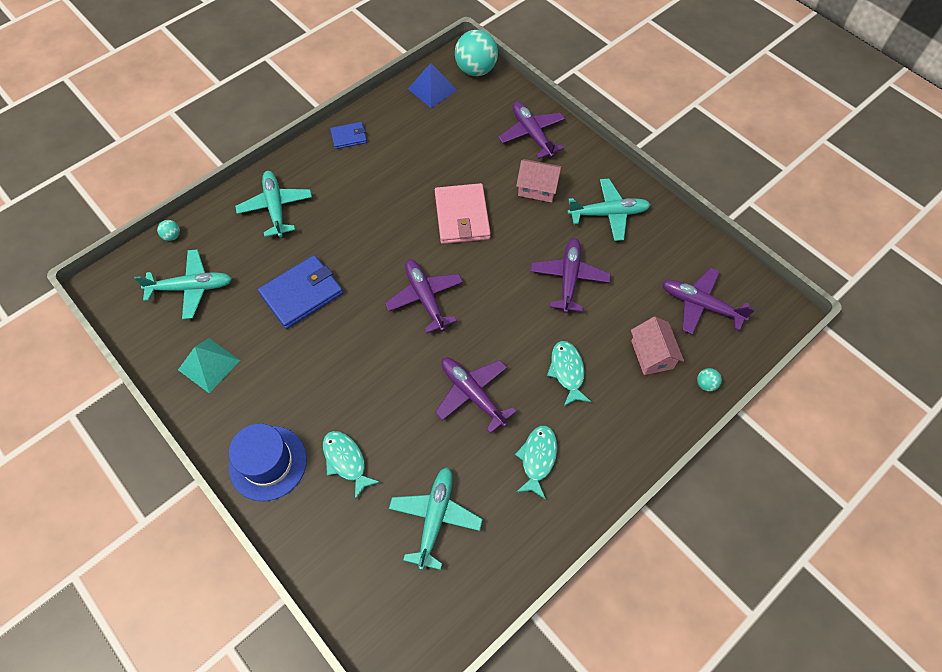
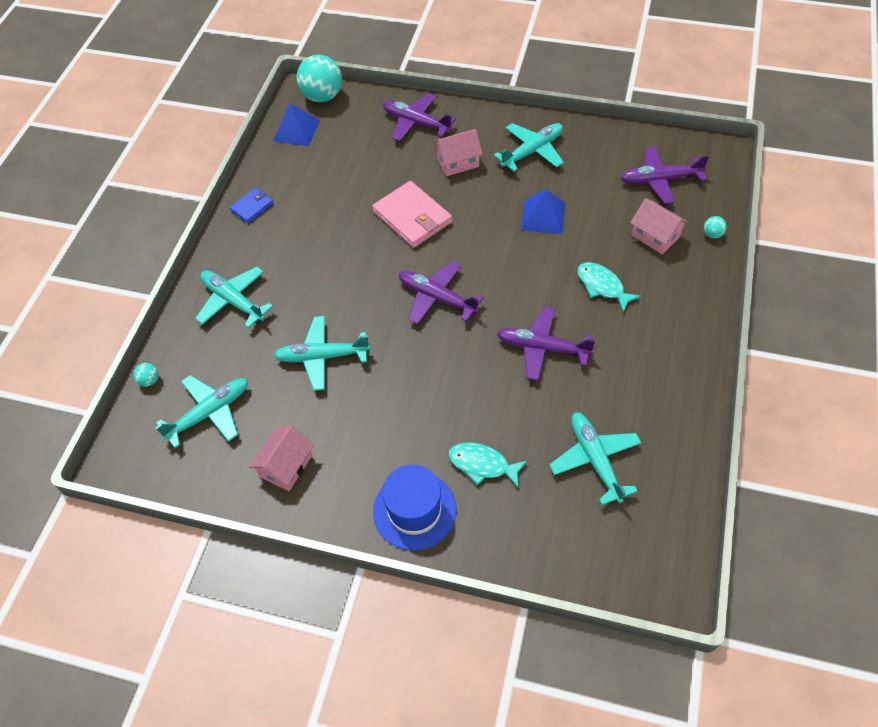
camera: 30 degrees left, 5 degrees down
turquoise pyramid [178,338,240,393] -> pink house [249,425,314,491]
blue wallet [258,255,343,329] -> turquoise plane [274,316,370,391]
turquoise fish [515,426,557,500] -> none
purple plane [530,238,611,313] -> blue pyramid [521,189,565,234]

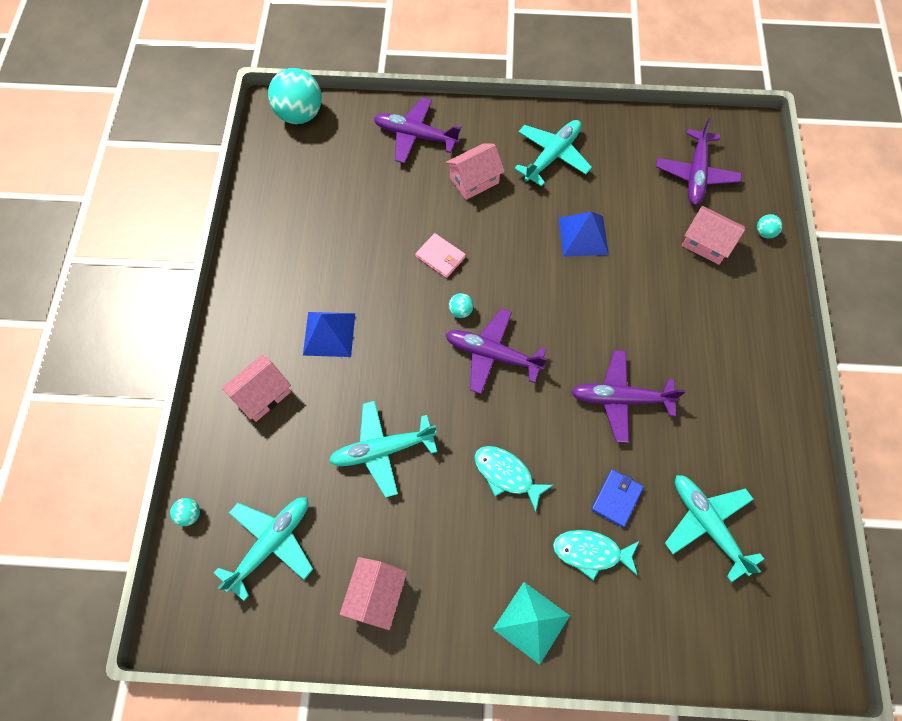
camera: 15 degrees left, 10 degrees up
turquoise plane [195,267,273,328] -> pink house [222,355,291,422]
blue wallet [229,188,274,223] -> blue wallet moved to [591,470,644,528]
blue pyramid [273,103,320,146] -> blue pyramid moved to [303,312,355,357]
pink wallet [372,181,452,248] -> pink wallet [416,233,466,278], size x0.55
blue hat [373,465,457,551] -> turquoise pyramid [493,582,570,665]
turquoise fish [578,262,641,312] -> turquoise fish moved to [474,446,553,512]
purple plane [620,146,709,204] -> purple plane turned 60 degrees counterclockwise [656,117,742,205]
none -> turquoise ball [449,293,473,318]

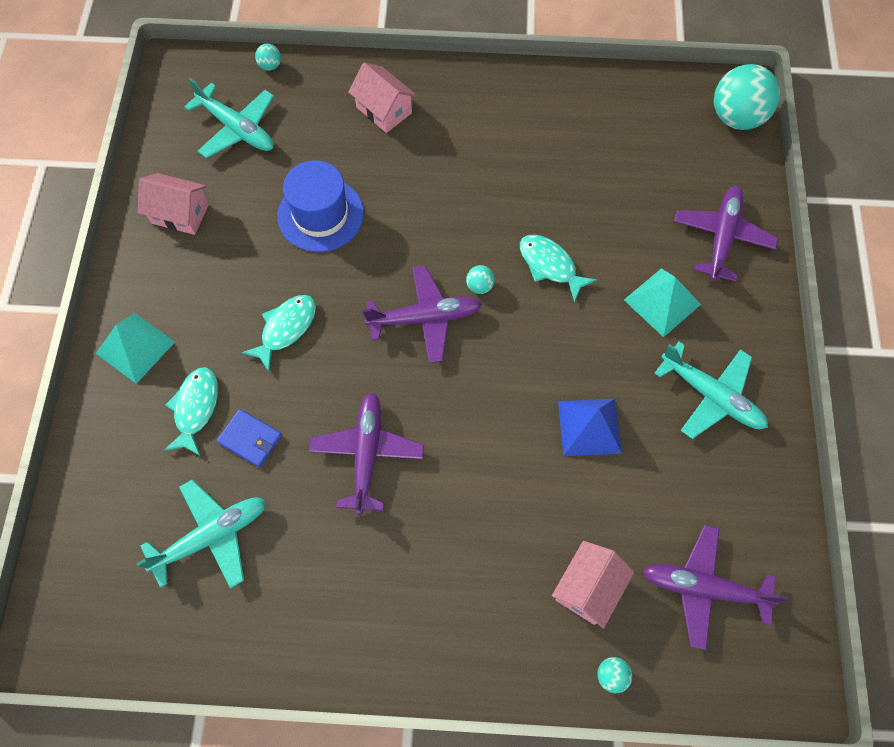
camera: 90 degrees right, 0 degrees up
blue pyramid [303,312,355,357] -> none
turquoise plane [329,401,437,497] -> blue hat [277,160,364,252]
pink wallet [416,233,466,278] -> turquoise fish [520,235,597,302]
pink house [445,143,505,200] -> turquoise pyramid [624,268,701,337]
purple plane [446,309,547,394] -> purple plane turned 60 degrees clockwise [362,266,482,363]

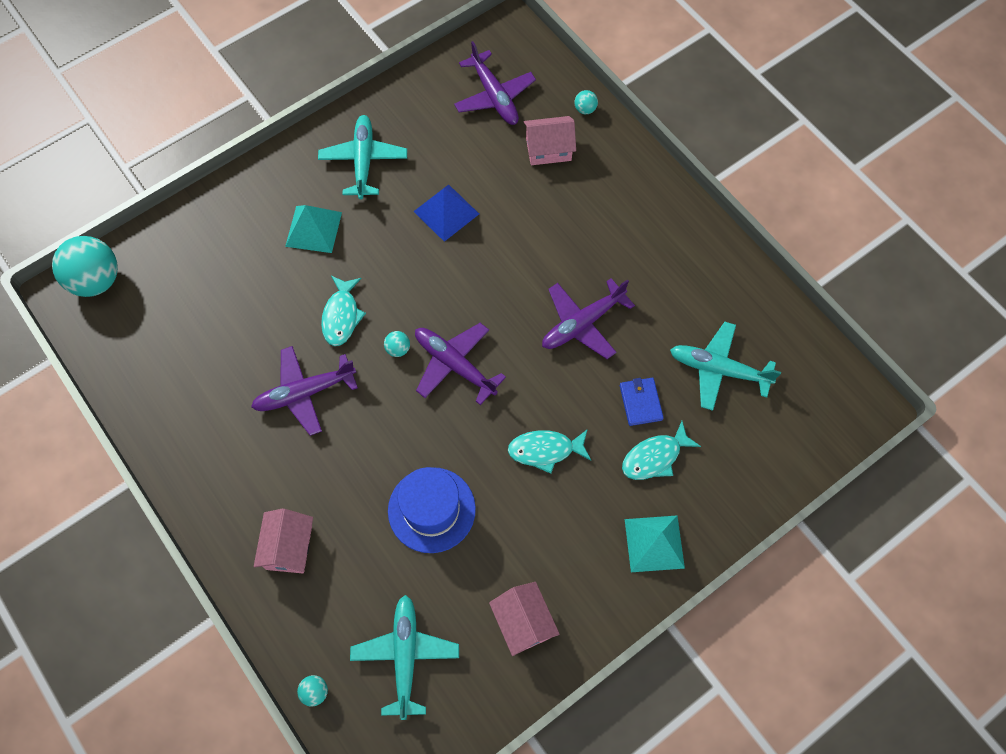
camera: 130 degrees left, 0 degrees up
purple plane [674,186,778,282] -> purple plane moved to [251,346,358,436]

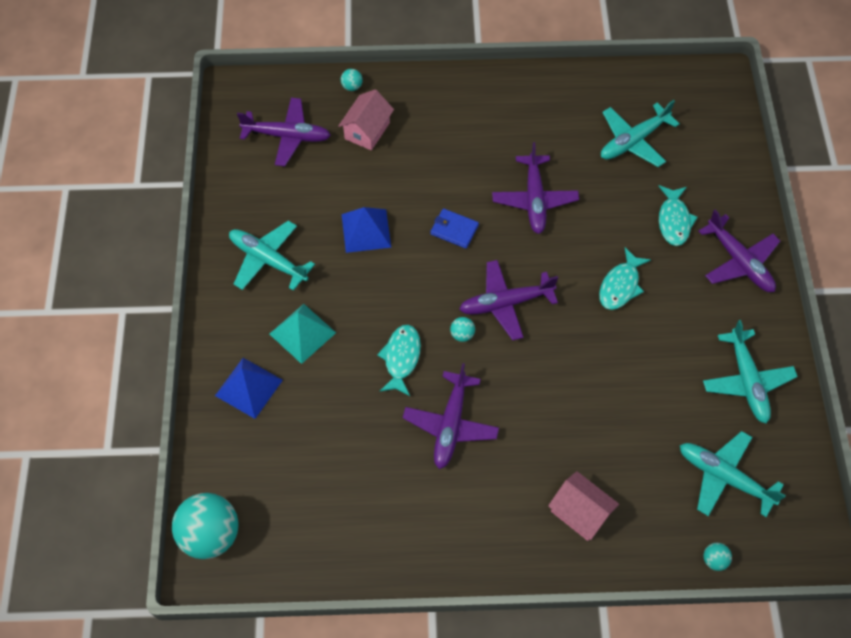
camera: 55 degrees left, 5 degrees down
turquoise fish [321,276,366,346] -> turquoise fish turned 120 degrees counterclockwise [377,325,421,396]
blue hat [388,467,476,553] -> none
pink house [489,582,560,656] -> turquoise plane [703,320,798,424]
blue wallet [620,378,664,426] -> blue wallet moved to [430,208,479,249]
turquoise pyramid [625,515,685,572] -> purple plane [699,210,780,292]
none -> blue pyramid [215,358,283,419]

